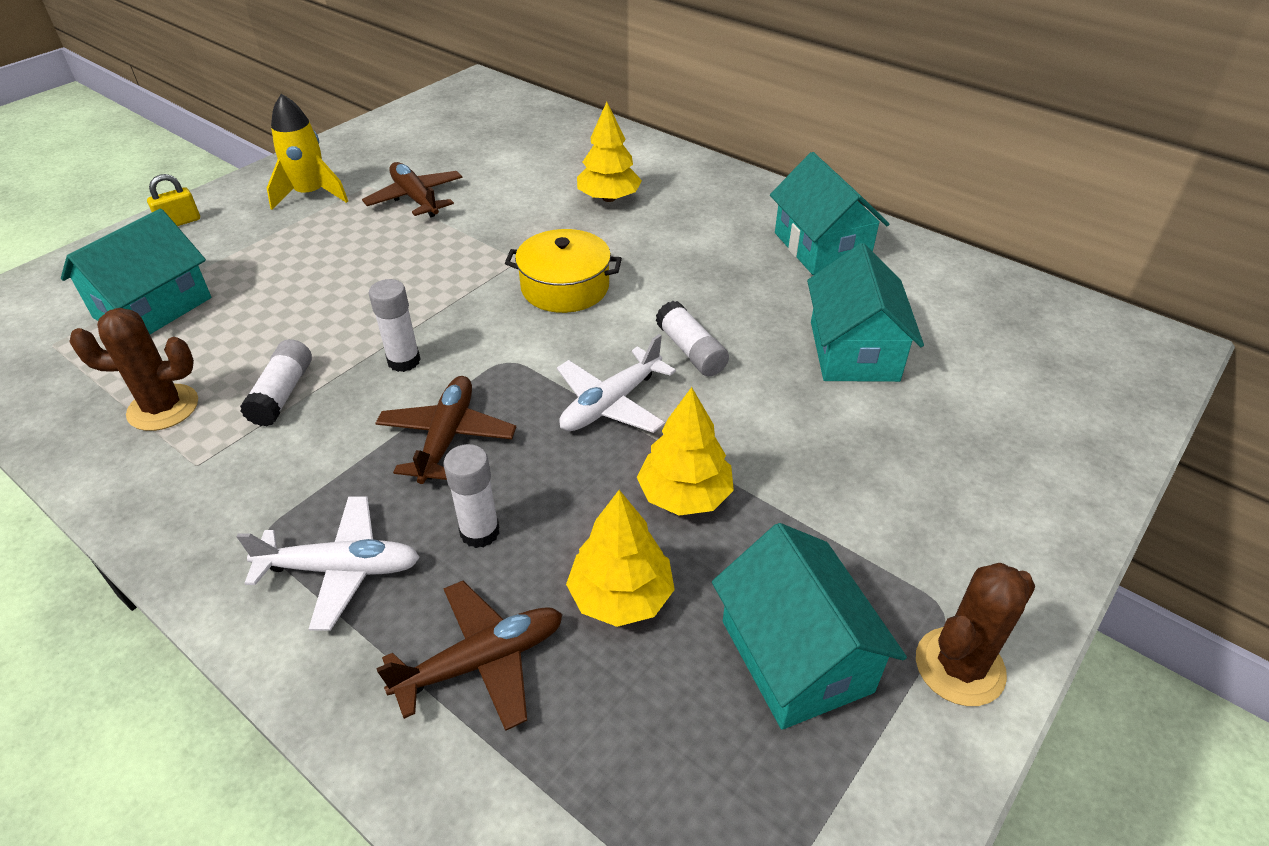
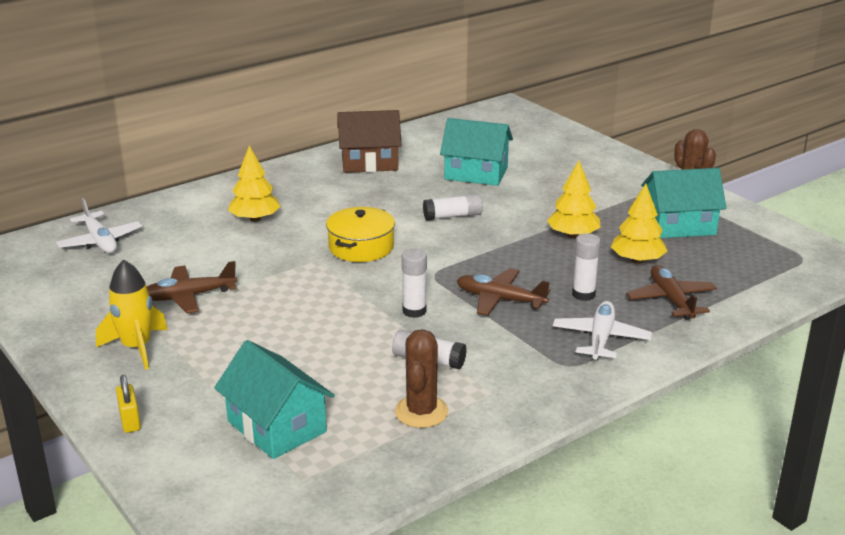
camera: 75 degrees left, 15 degrees down
white plane [557,334,676,433] -> white plane moved to [56,198,142,253]
turquoise house [770,152,889,275] -> brown house [338,110,402,173]

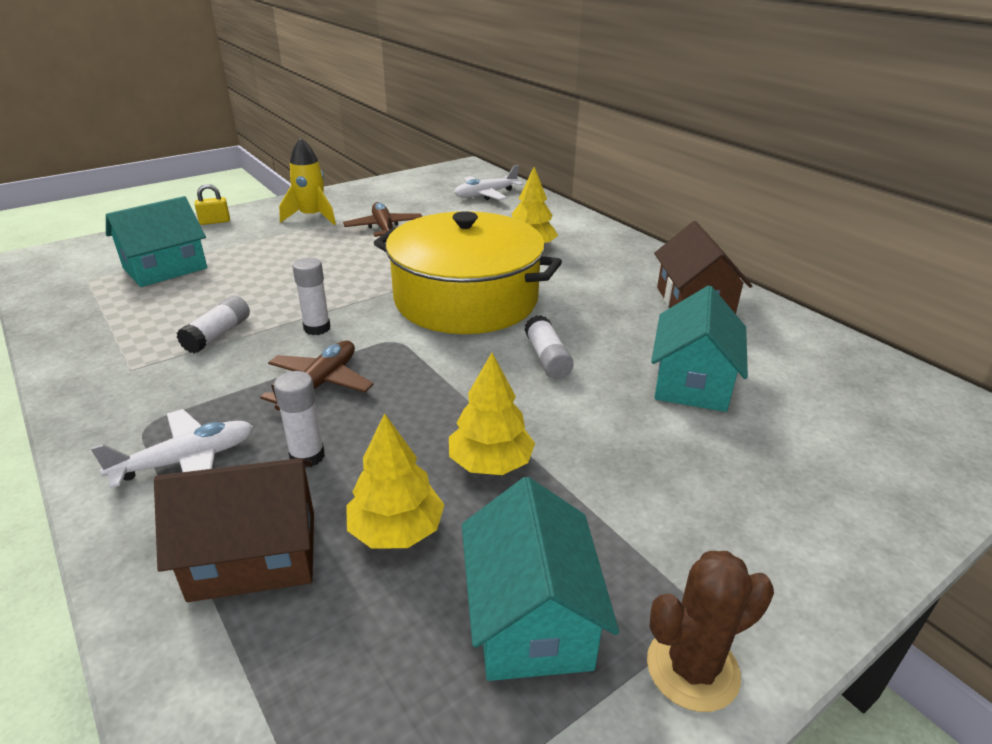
camera: 90 degrees right, 5 degrees up
yellow pot [326,207,395,262] -> yellow pot [374,211,562,334], size x1.97
brown cactus [395,329,448,428] -> none
white plane [553,301,652,361] -> white plane turned 45 degrees counterclockwise [91,409,254,489]
brown plane [626,265,717,320] -> brown house [154,458,314,602]

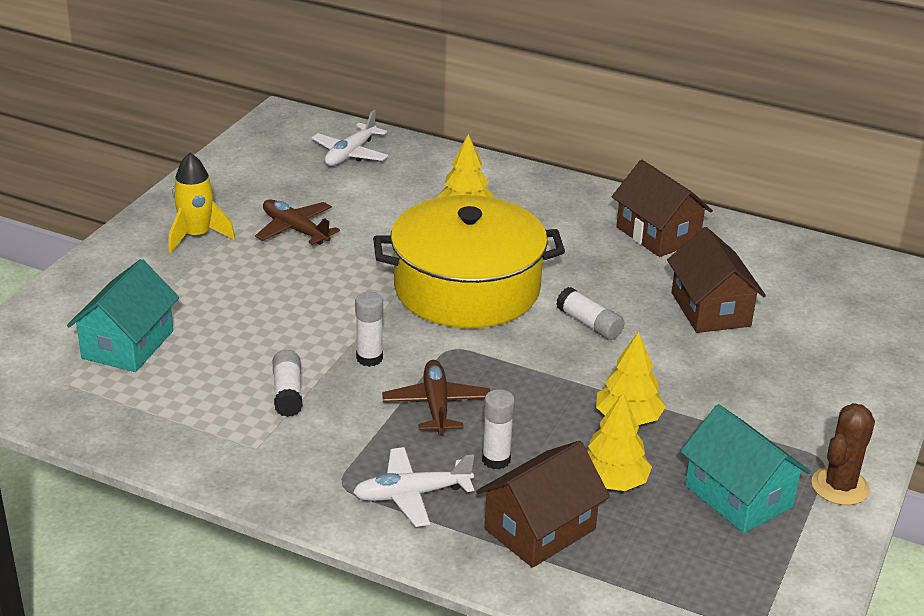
camera: 30 degrees left, 0 degrees up
white plane [91,409,254,489] -> white plane turned 135 degrees counterclockwise [353,447,474,527]
yellow padlock [195,184,230,225] -> none
turquoise house [651,286,748,412] -> brown house [667,227,766,333]

